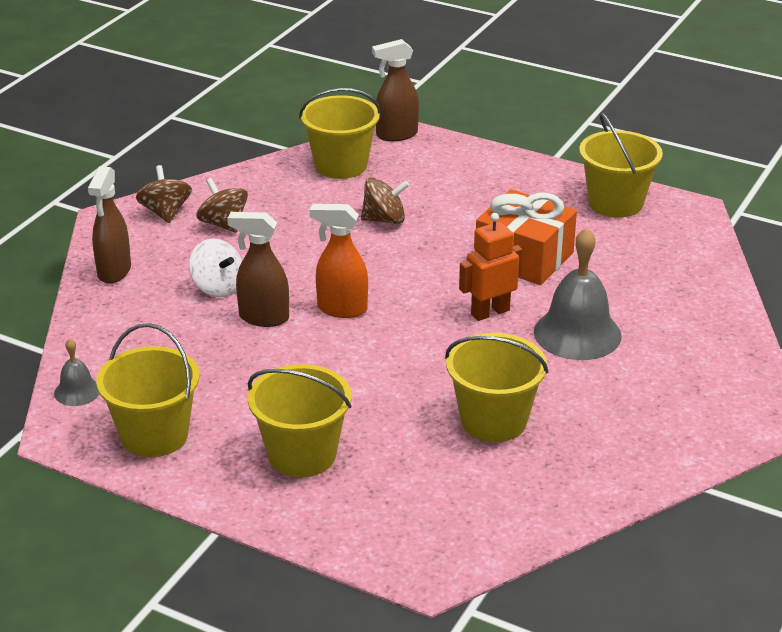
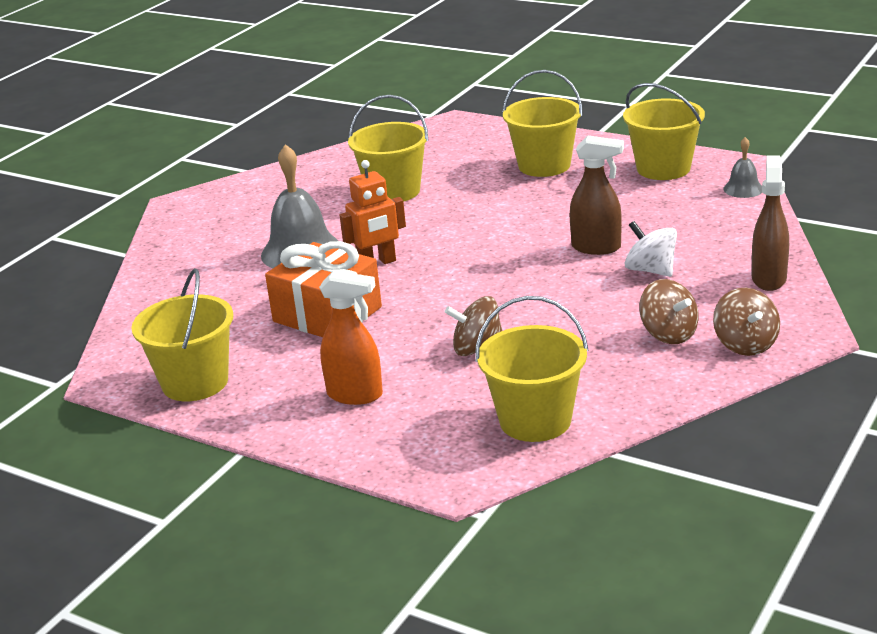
camera: 175 degrees left, 5 degrees down
orange spray bottle [310,204,368,318] -> orange spray bottle moved to [319,270,383,405]
brown spray bottle [372,39,419,141] -> none

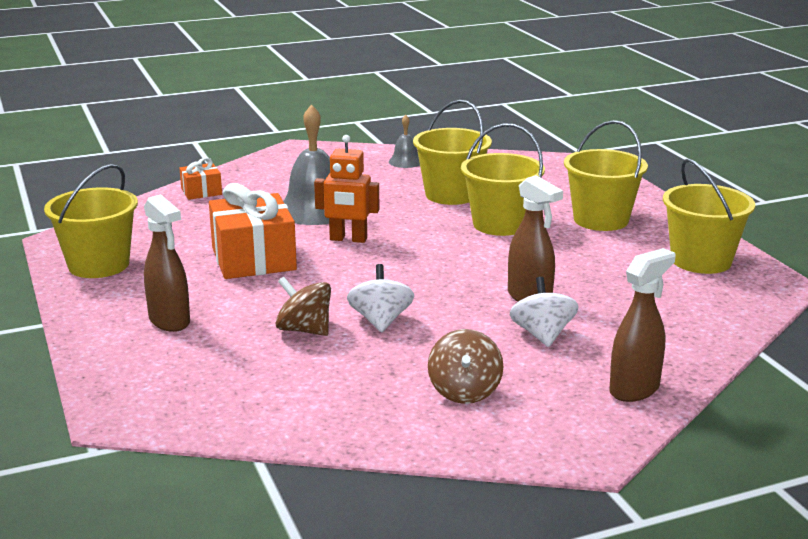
camera: 35 degrees right, 5 degrees down
orange spray bottle [319,270,383,405] -> brown spray bottle [144,194,190,332]
yellow bucket [475,296,589,442] -> yellow bucket moved to [461,123,545,236]
brown spinning top [713,288,780,356] -> none
grey bell [723,137,762,198] -> grey bell moved to [389,115,420,168]
none -> orange gift [179,158,222,200]
none -> white spinning top [347,264,414,332]

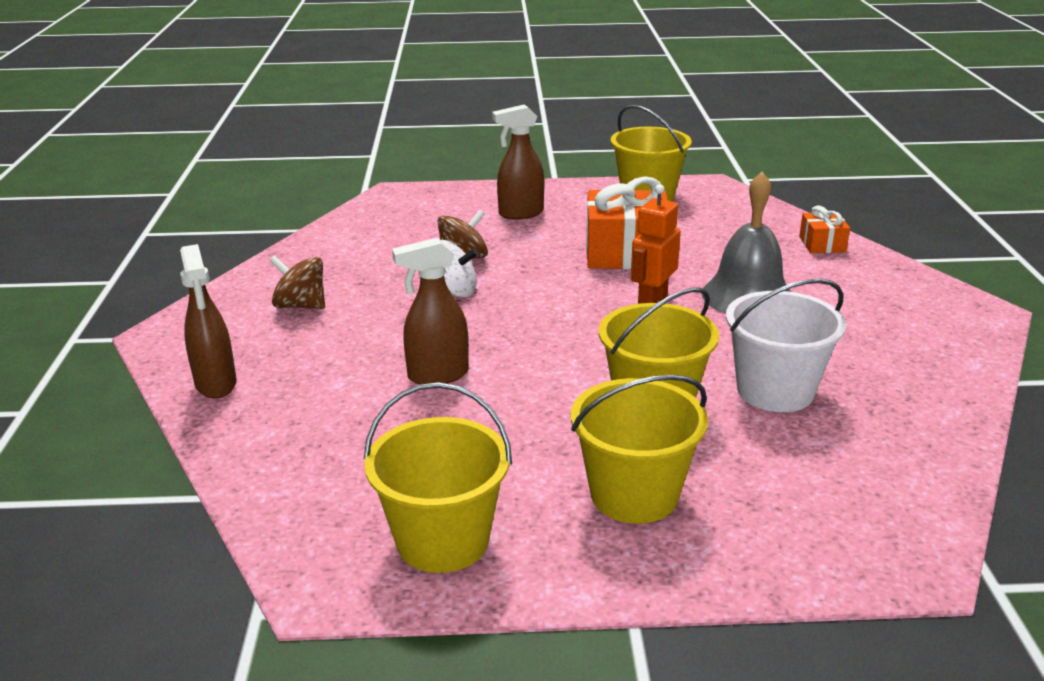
camera: 110 degrees right, 5 degrees up
grey bell [389,115,420,168] -> none
yellow bucket [413,100,492,205] -> white bucket [726,278,846,412]
white spinning top [510,277,579,347] -> none

